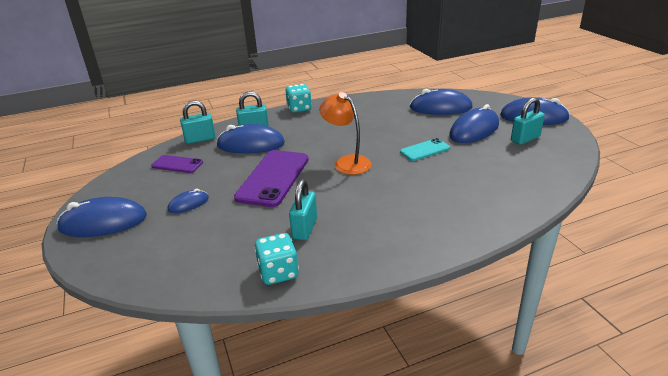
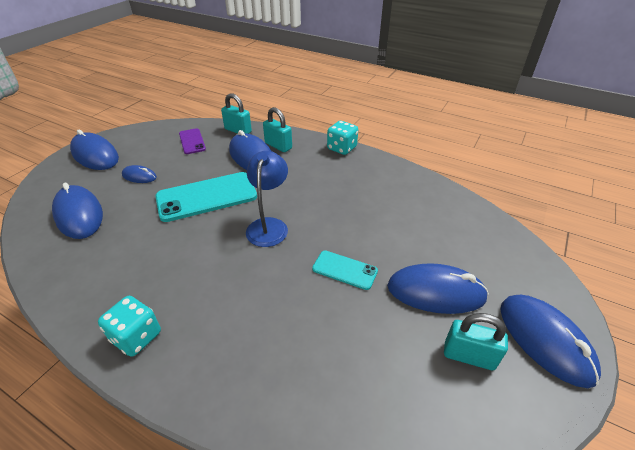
camera: 50 degrees right, 10 degrees up
purple phone [234,150,309,207] -> turquoise phone [155,172,257,222]
turquoise dice [254,233,299,285] -> turquoise dice moved to [98,296,161,357]
turquoise padlock [289,179,317,240] -> none
orange lamp [319,92,372,175] -> blue lamp [246,151,288,247]
blue mouse [410,89,473,115] -> blue mouse moved to [52,183,103,239]

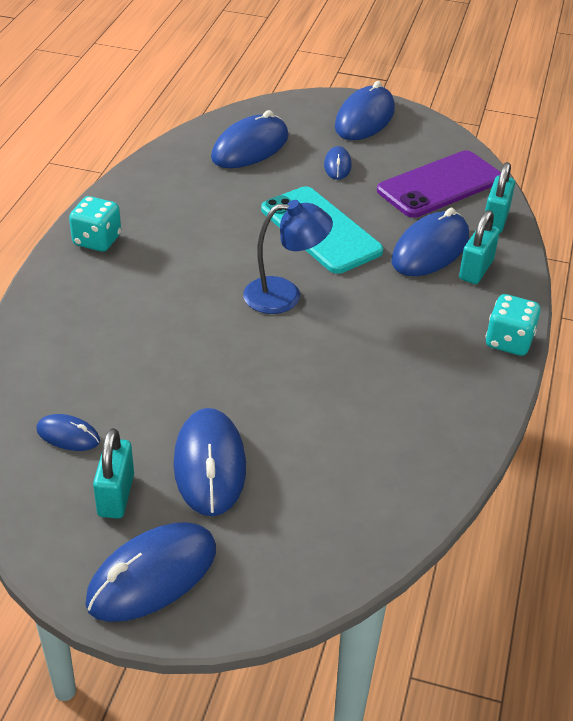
camera: 75 degrees right, 0 degrees up
purple phone [179,128,206,154] -> purple phone [377,151,501,218], size x1.86
turquoise phone [312,250,378,290] -> none
none -> blue mouse [36,414,100,451]

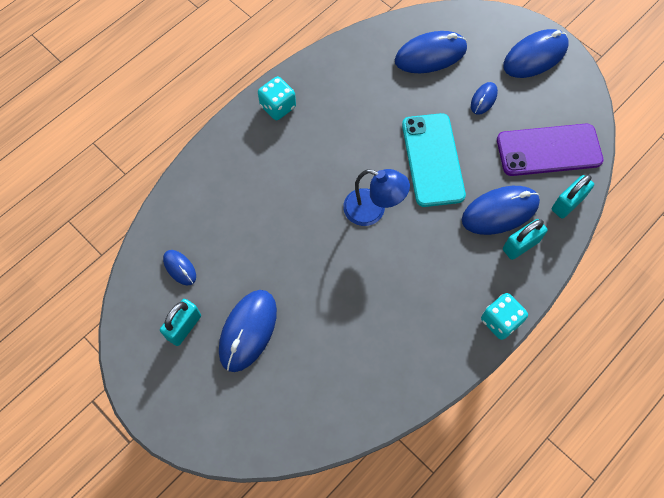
camera: 30 degrees right, 25 degrees up
blue mouse [85,522,216,622] -> none

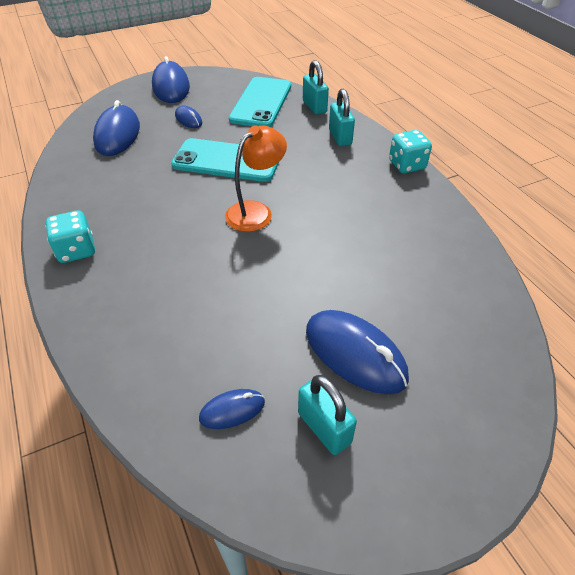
camera: 70 degrees left, 20 degrees down
blue lamp [343,169,410,226] -> orange lamp [225,125,287,232]
blue mouse [462,186,540,235] -> none
purple phone [497,124,603,176] -> turquoise phone [229,77,291,127]

